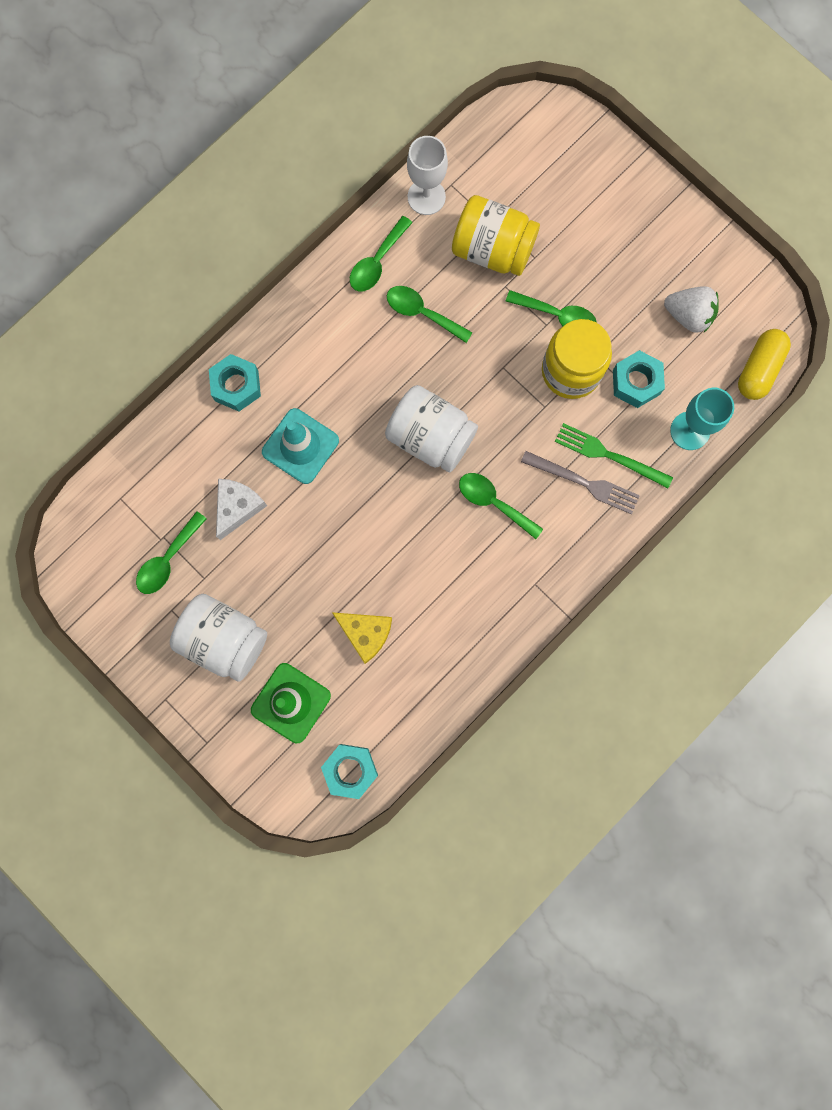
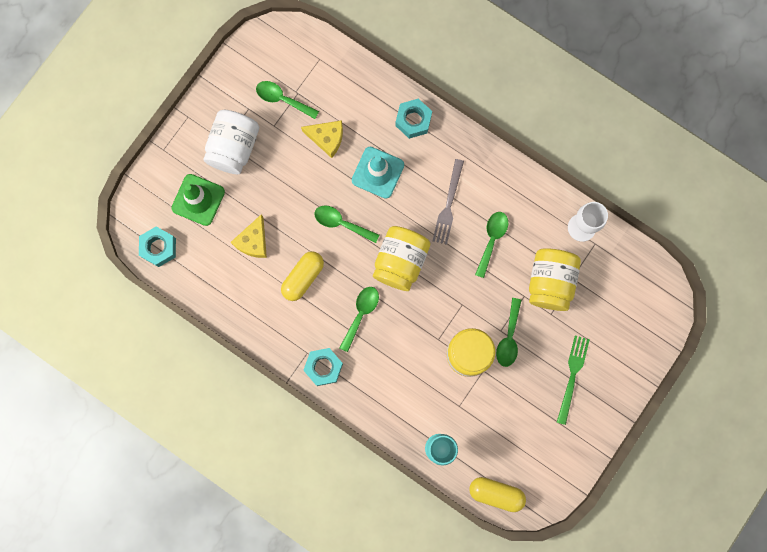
camera: 80 degrees right, 0 degrees up
white cheese [216,479,267,540] -> yellow cheese [301,120,343,158]
green spoon [350,216,413,291] -> green spoon moved to [314,205,379,243]
white jar [385,385,478,472] -> yellow jar [373,226,431,291]
grey fork [521,451,640,514] -> grey fork moved to [432,159,464,245]
green fork [555,423,673,488] -> green fork moved to [557,336,590,425]
turquoise nut [613,350,665,408] -> turquoise nut moved to [303,348,343,386]
white strawberry [664,286,719,333] -> none
none -> yellow capsule [281,251,324,301]

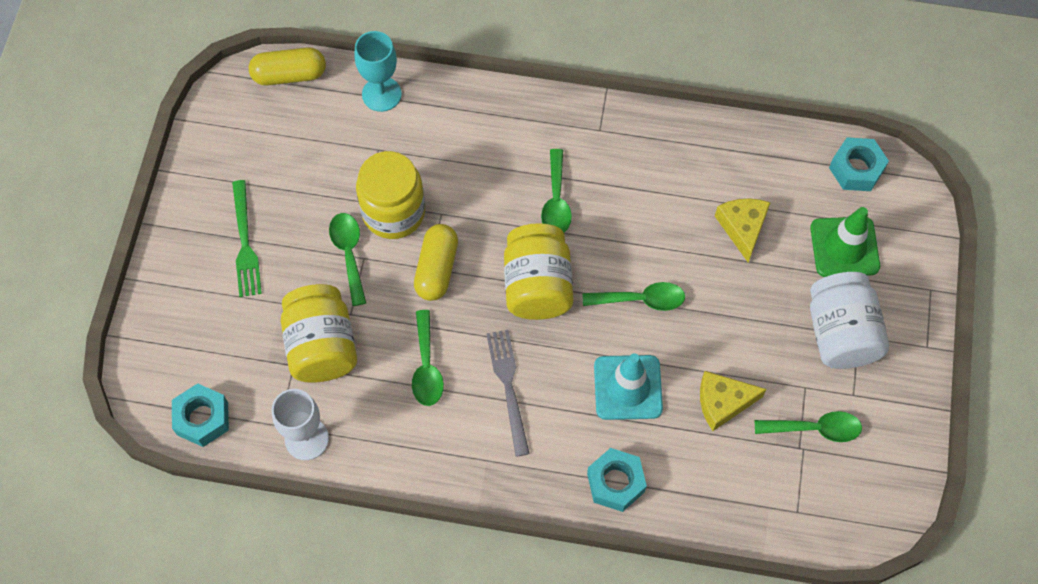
camera: 155 degrees right, 15 degrees down
yellow capsule [281,251,324,301] -> yellow capsule moved to [414,224,458,301]
turquoise nut [303,348,343,386] -> turquoise nut moved to [172,383,229,447]

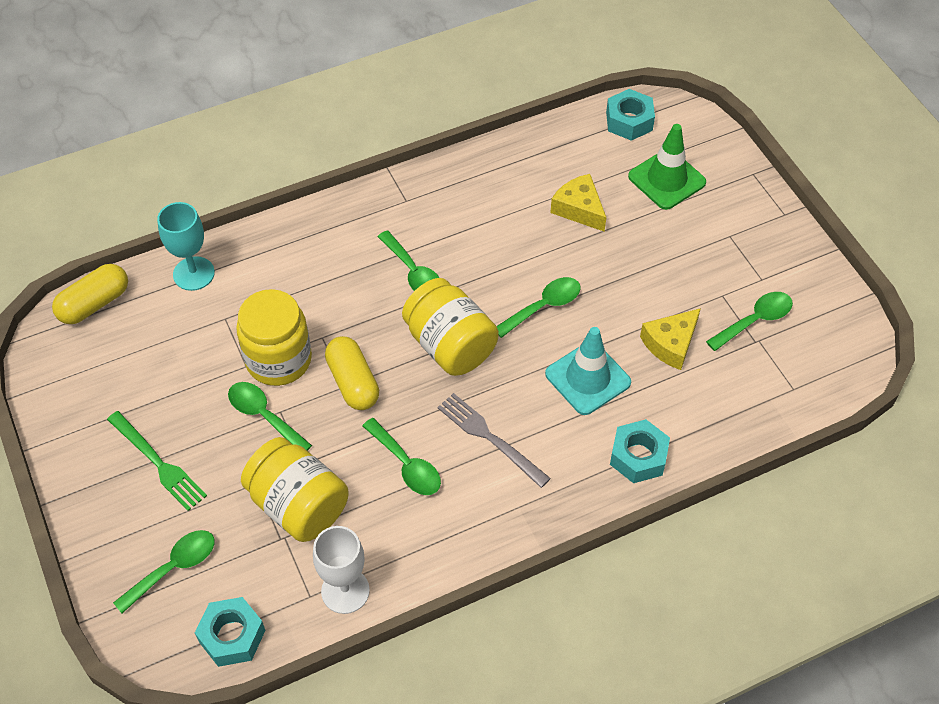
camera: 35 degrees left, 10 degrees down
white jar [810,272,889,369] -> none
none -> green spoon [113,530,215,613]

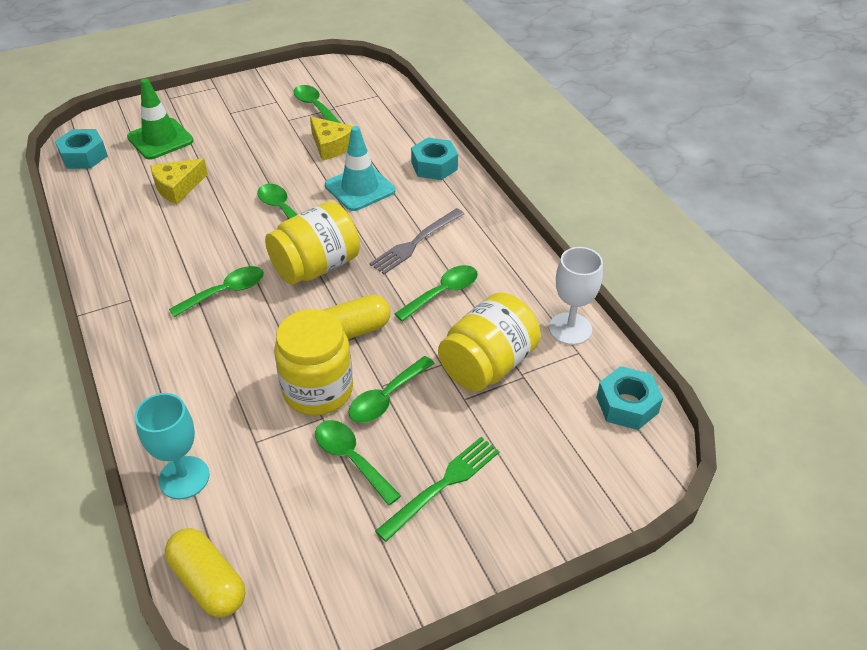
camera: 90 degrees left, 10 degrees down
green spoon [113,530,215,613] -> green spoon moved to [315,420,401,506]

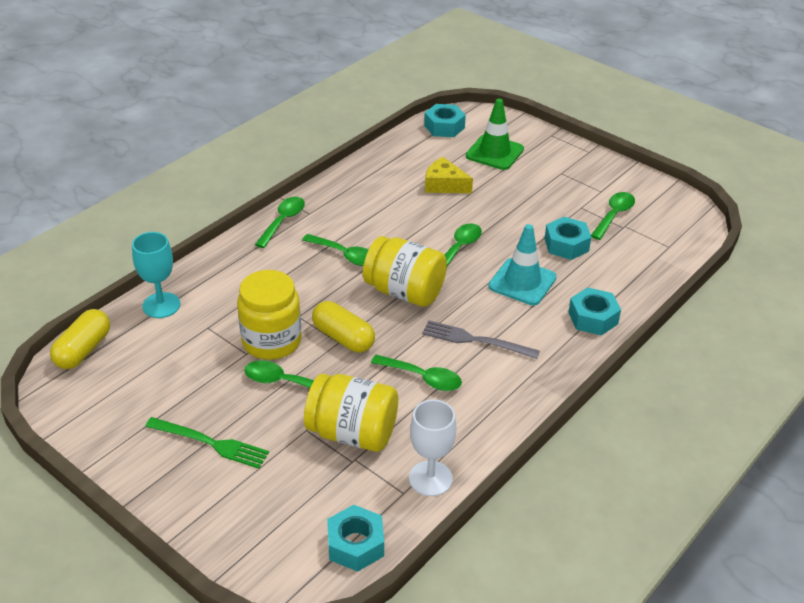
camera: 65 degrees right, 5 degrees down
yellow cheese [310,117,353,161] -> turquoise nut [544,217,591,260]
green spoon [315,420,401,506] -> green spoon moved to [255,197,305,248]

